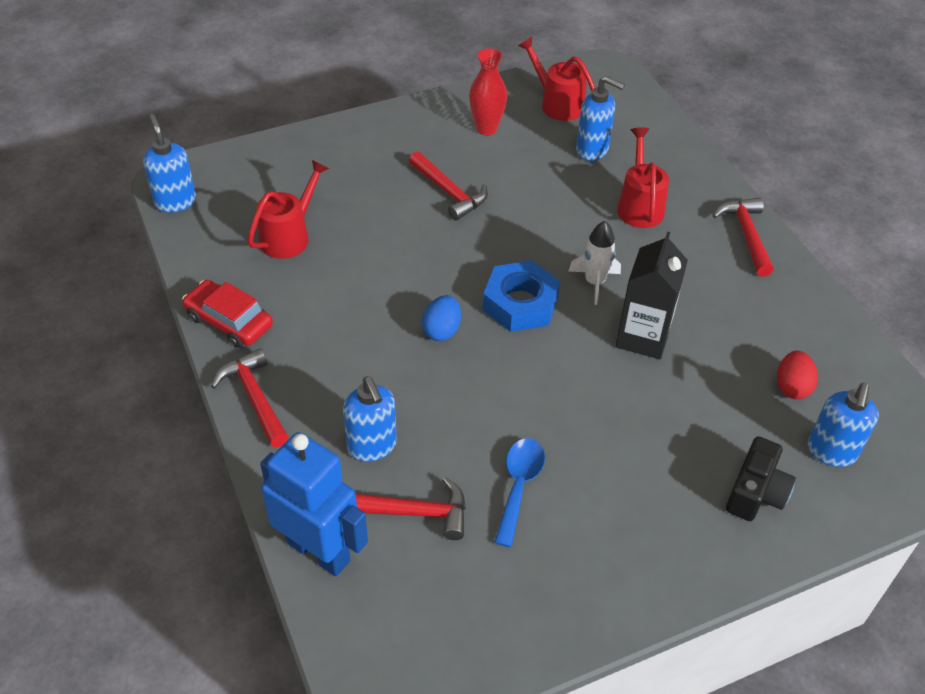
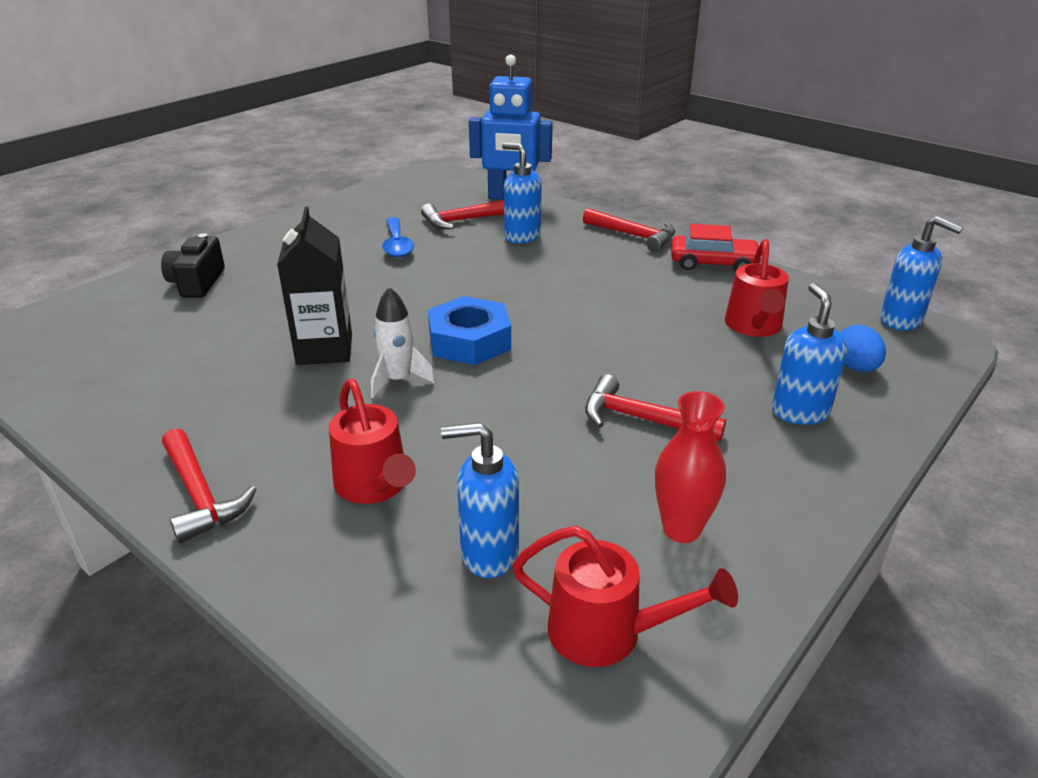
camera: 155 degrees right, 15 degrees down
blue egg [422,295,461,341] -> blue egg moved to [840,325,886,372]
red egg [777,351,818,399] -> none
blue soap dispenser [808,383,879,467] -> blue soap dispenser moved to [772,283,847,425]

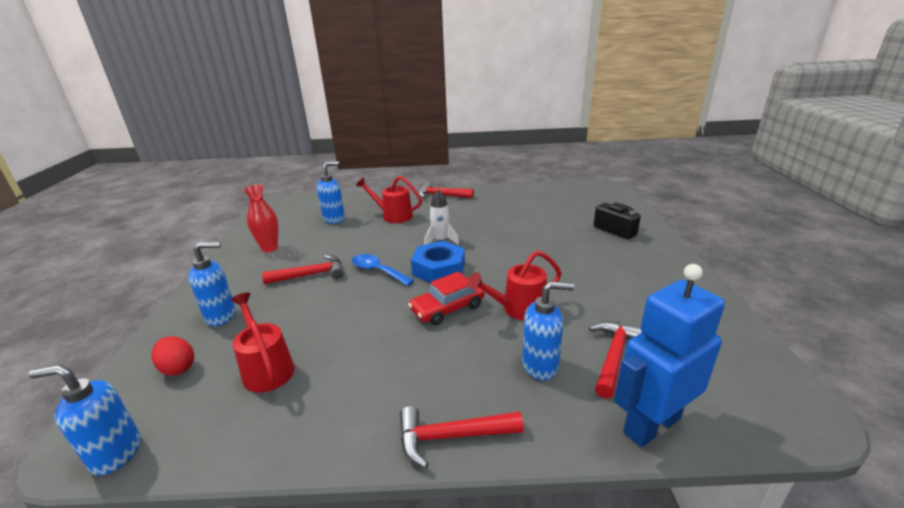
camera: 140 degrees right, 5 degrees down
black carton [277,207,352,365] -> none
blue spoon [382,217,414,258] -> blue spoon moved to [352,254,414,286]
red watering can [512,526,738,667] -> red watering can moved to [468,250,561,321]
red car [671,224,762,271] -> red car moved to [408,272,484,325]
blue soap dispenser [772,283,847,425] -> blue soap dispenser turned 60 degrees counterclockwise [188,242,236,326]
blue egg [840,325,886,372] -> red egg [152,336,194,376]

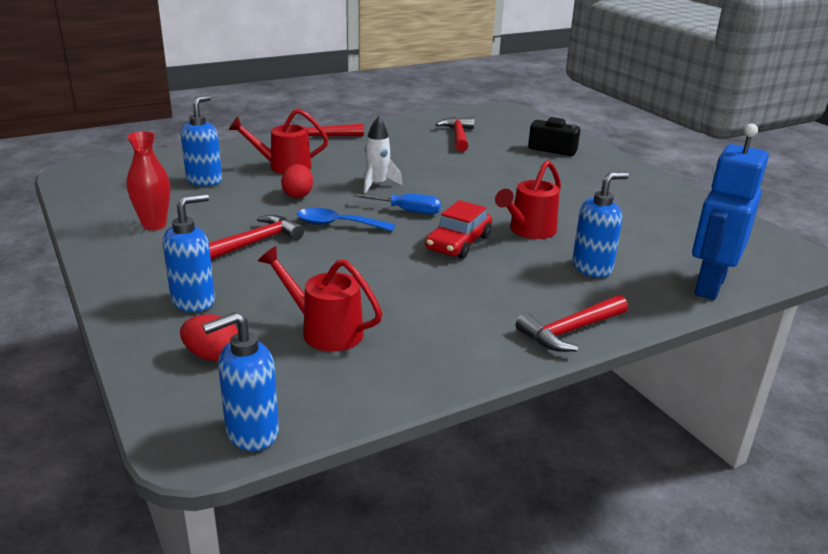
camera: 30 degrees left, 0 degrees up
blue nut [411,241,465,283] -> blue screwdriver [353,193,441,214]
red hammer [589,321,642,399] -> red hammer moved to [435,117,474,152]
none -> red egg [281,164,313,198]

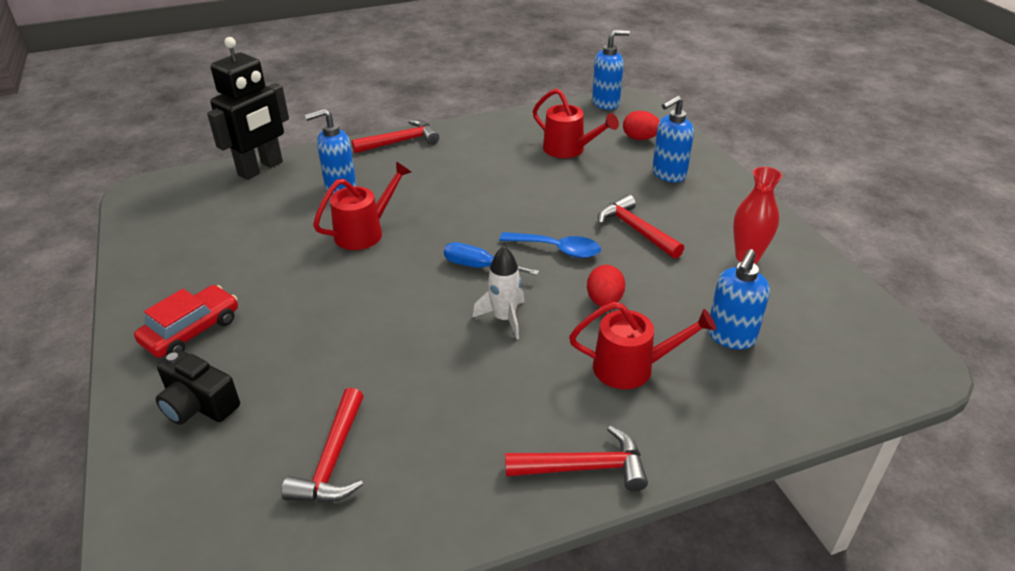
camera: 170 degrees left, 10 degrees up
red hammer [209,215,304,260] -> red hammer turned 90 degrees clockwise [598,194,684,259]
red car [425,200,492,259] -> red car moved to [134,285,238,358]
blue robot [692,123,769,300] -> black robot [207,37,289,180]

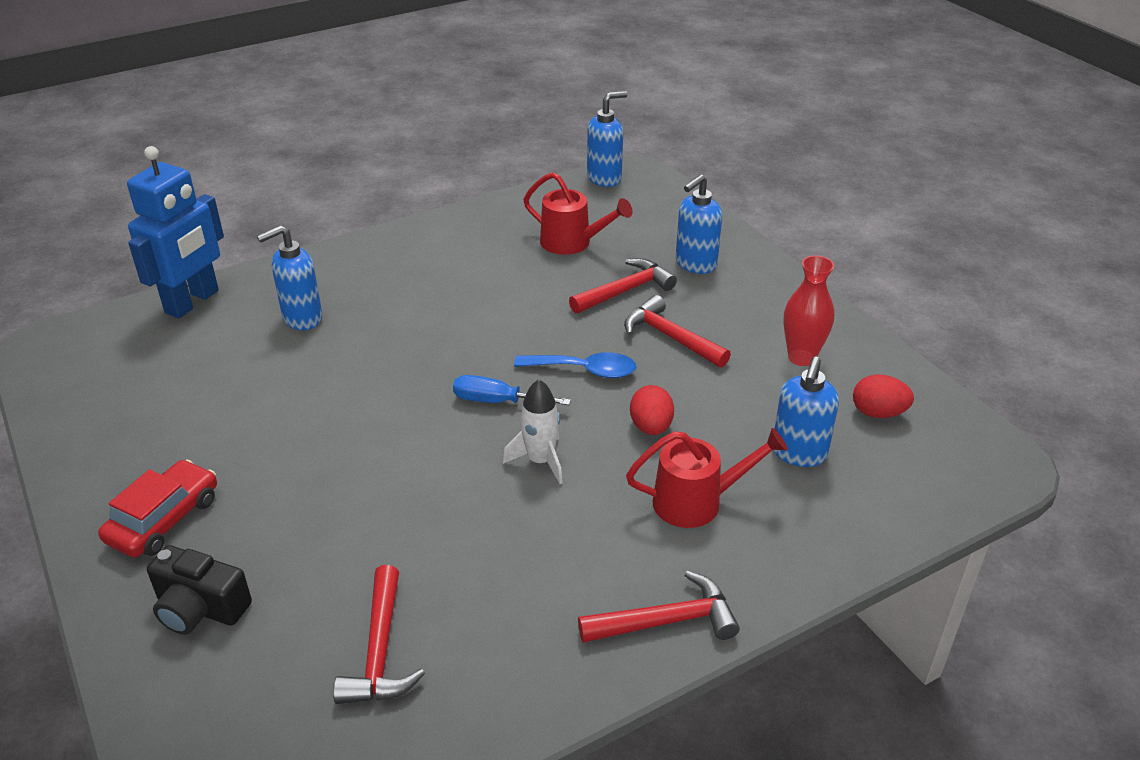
camera: 10 degrees left, 0 degrees up
black robot [207,37,289,180] -> blue robot [127,146,224,318]
red watering can [313,161,411,250] -> none
red hammer [351,120,439,153] -> red hammer moved to [569,258,677,314]
red egg [623,111,660,140] -> red egg moved to [853,375,914,418]

